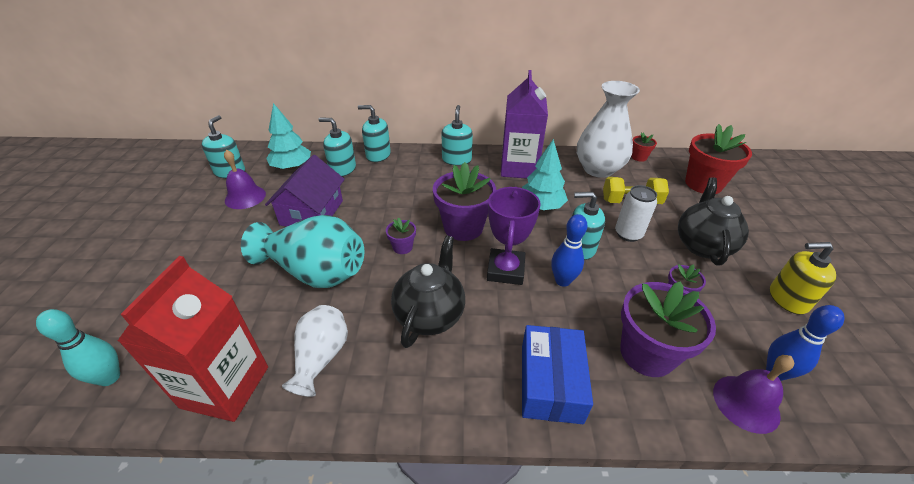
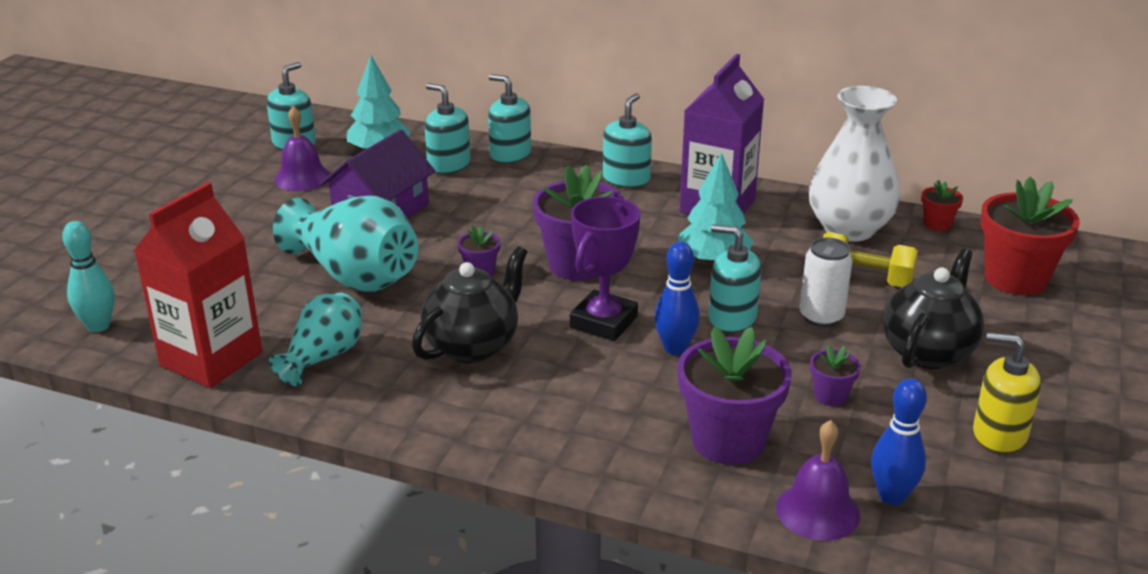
camera: 20 degrees right, 10 degrees down
white vase [282,305,348,397] -> turquoise vase [269,293,362,386]
blue box [522,325,593,424] -> none

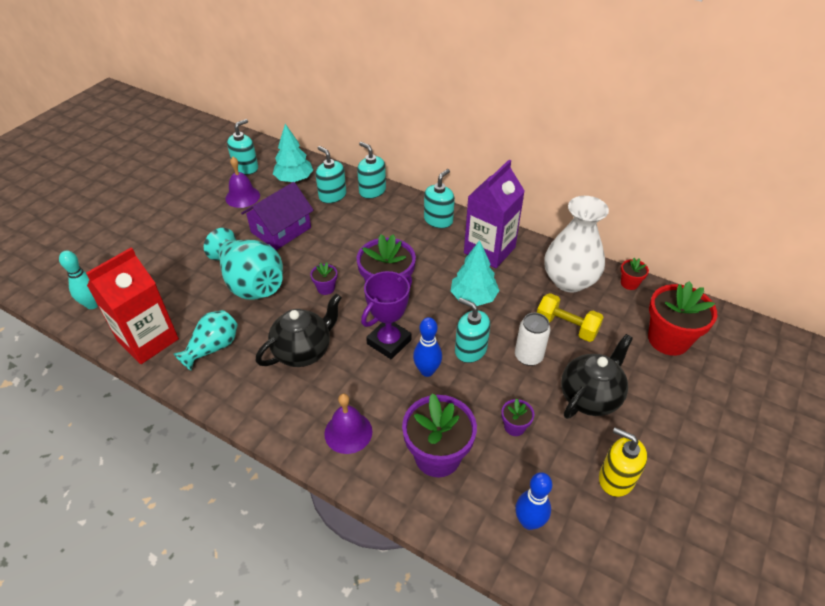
camera: 10 degrees right, 15 degrees up
purple bell [776,420,860,541] -> purple bell moved to [324,394,372,454]

